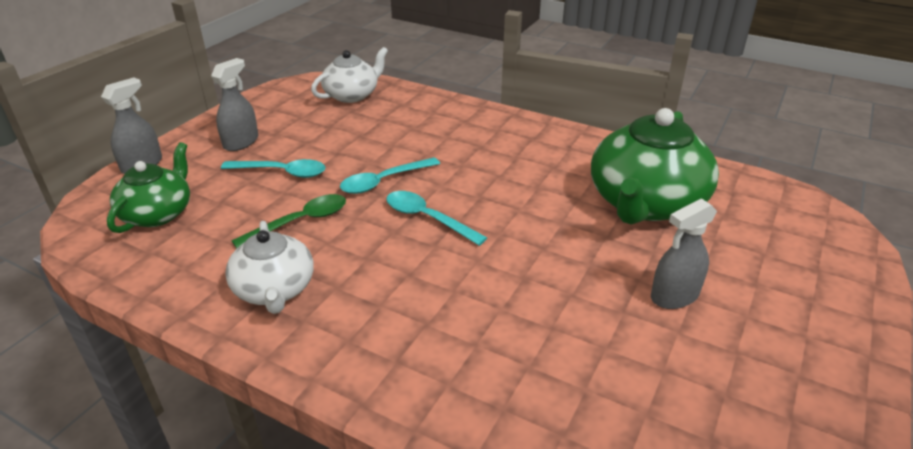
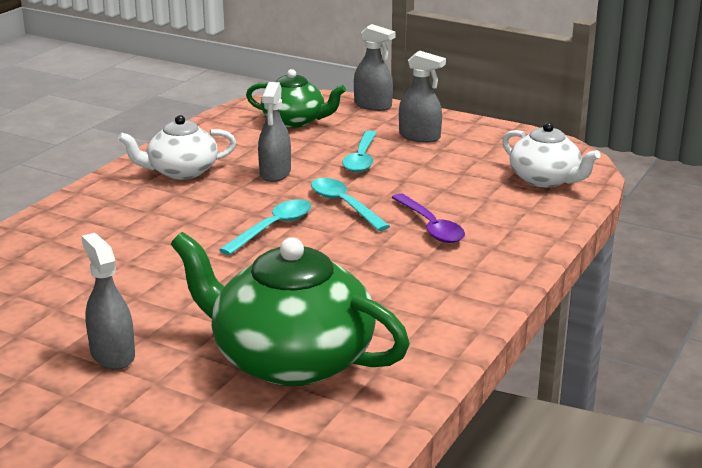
camera: 90 degrees right, 10 degrees down
green spoon [231,194,346,248] -> grey spray bottle [258,82,291,182]
none -> purple spoon [391,194,465,243]

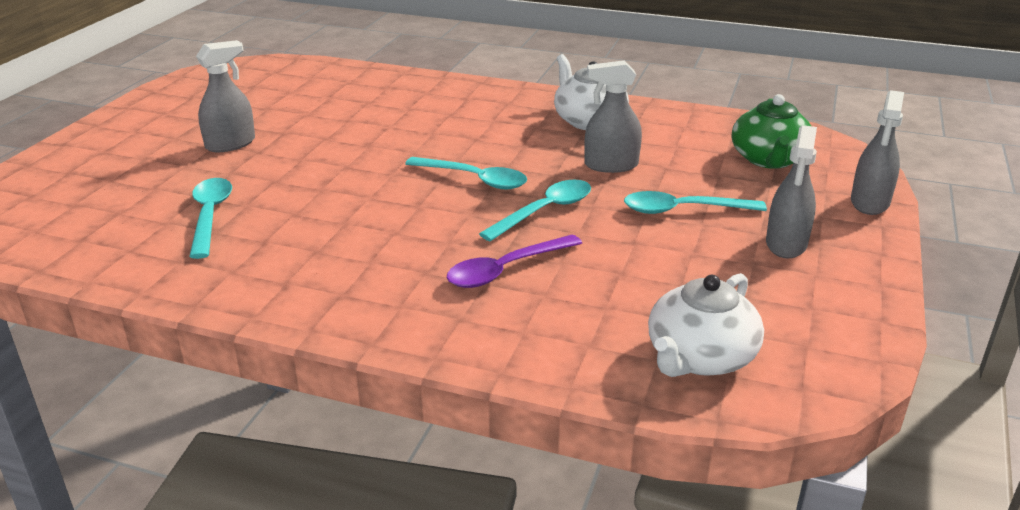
camera: 80 degrees right, 5 degrees up
green teapot [171,232,410,386] -> turquoise spoon [189,178,232,259]

